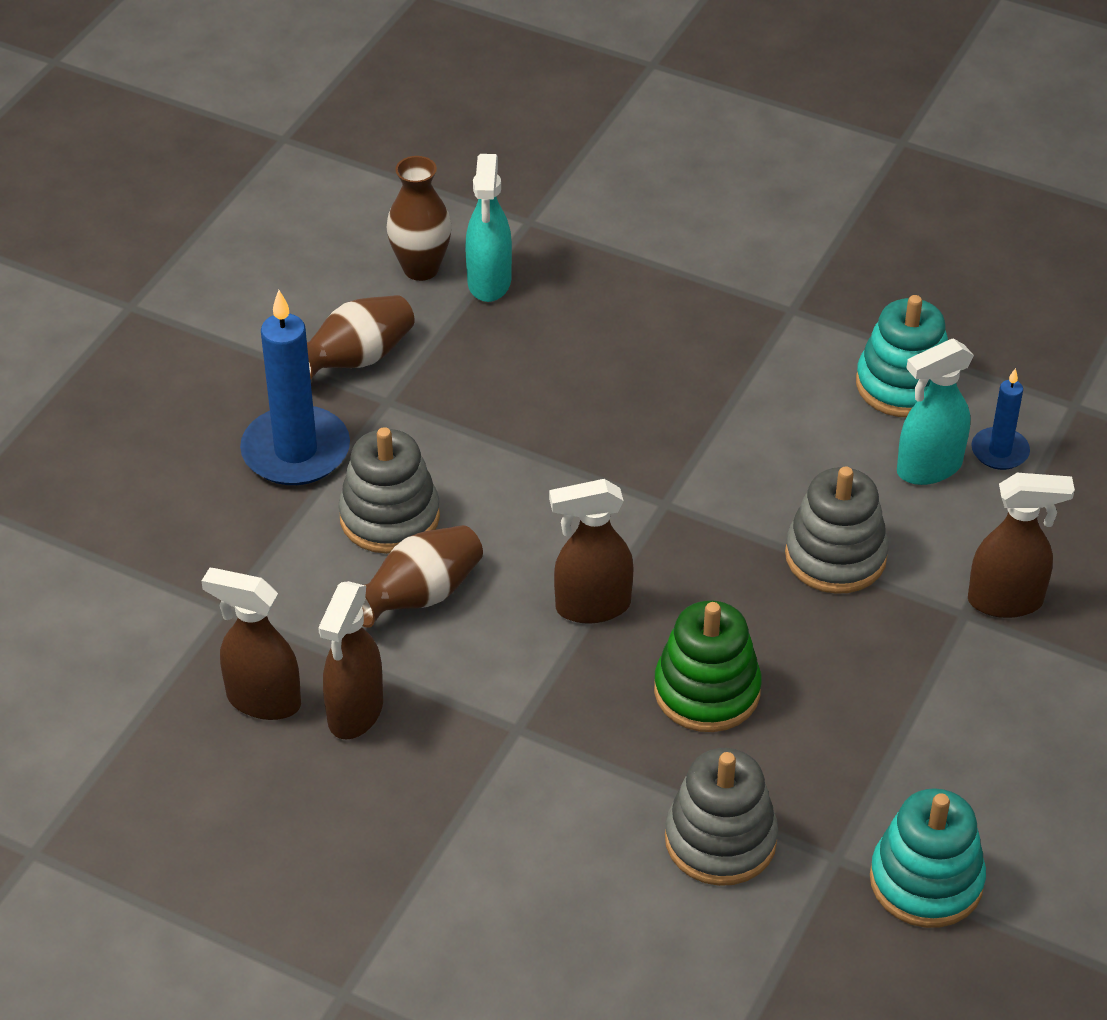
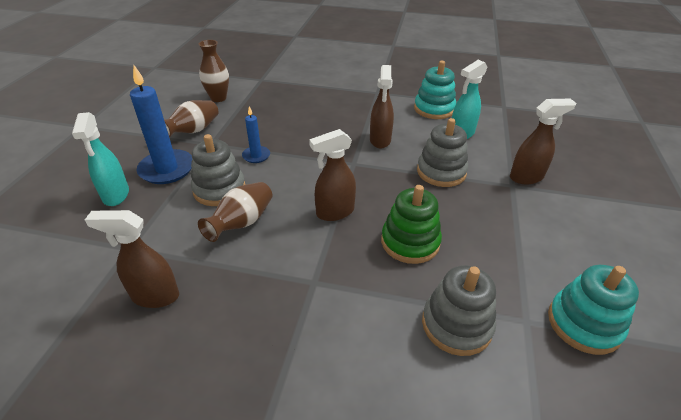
camera: 15 degrees left, 5 degrees down
brown spray bottle [318,581,383,740] -> brown spray bottle moved to [370,65,394,149]
turquoise spray bottle [466,154,512,302] -> turquoise spray bottle moved to [72,112,129,206]
blue candle [971,368,1030,470] -> blue candle moved to [242,106,270,163]

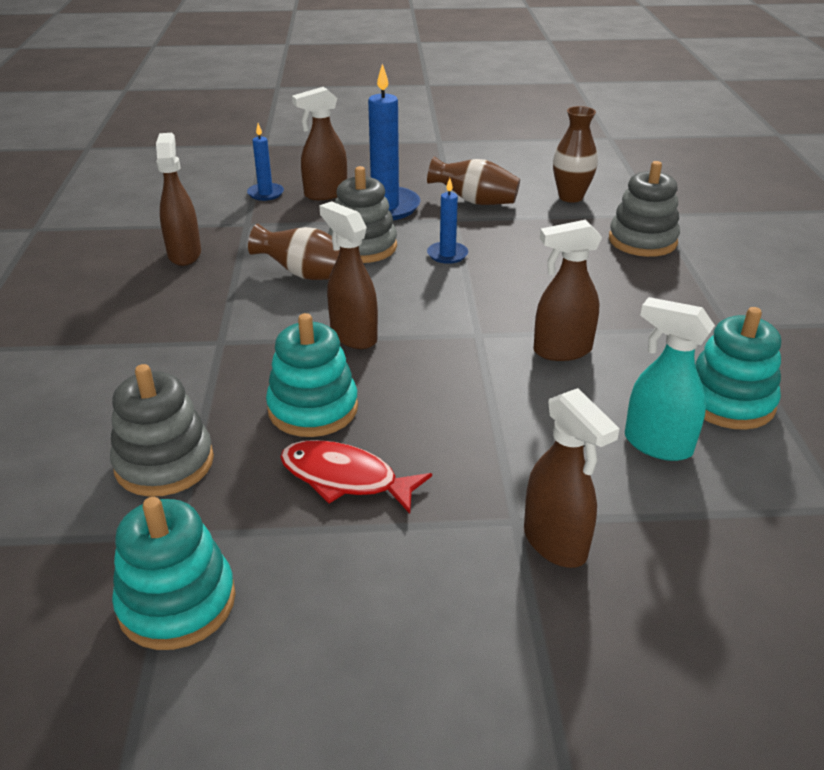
camera: 75 degrees right, 5 degrees down
turquoise spray bottle [72,112,129,206] -> brown spray bottle [292,87,347,200]
green stacking toy [381,185,442,264] -> turquoise stacking toy [266,313,358,437]
grey stacking toy [417,118,468,187] -> grey stacking toy moved to [609,161,680,257]
none -> blue candle [247,123,284,201]
none -> red fish [280,440,432,514]

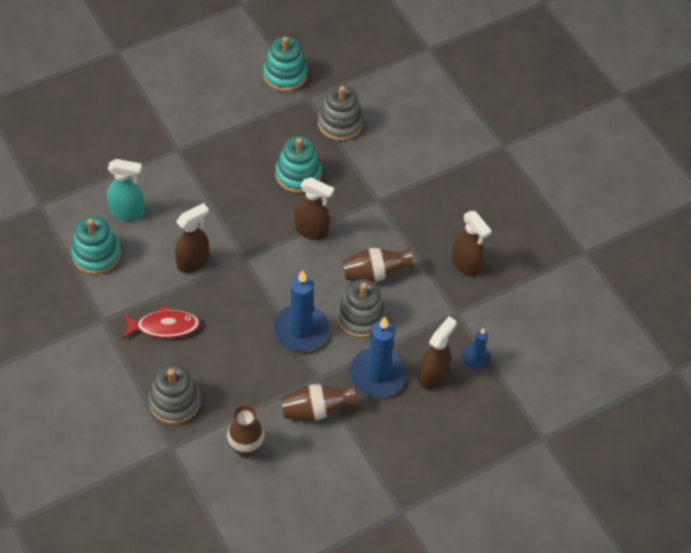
camera: 150 degrees right, 20 degrees up
red fish [280,440,432,514] -> red fish moved to [122,305,200,339]
blue candle [427,178,468,264] -> blue candle [273,270,329,352], size x1.88
brown spray bottle [524,388,620,568] -> none

